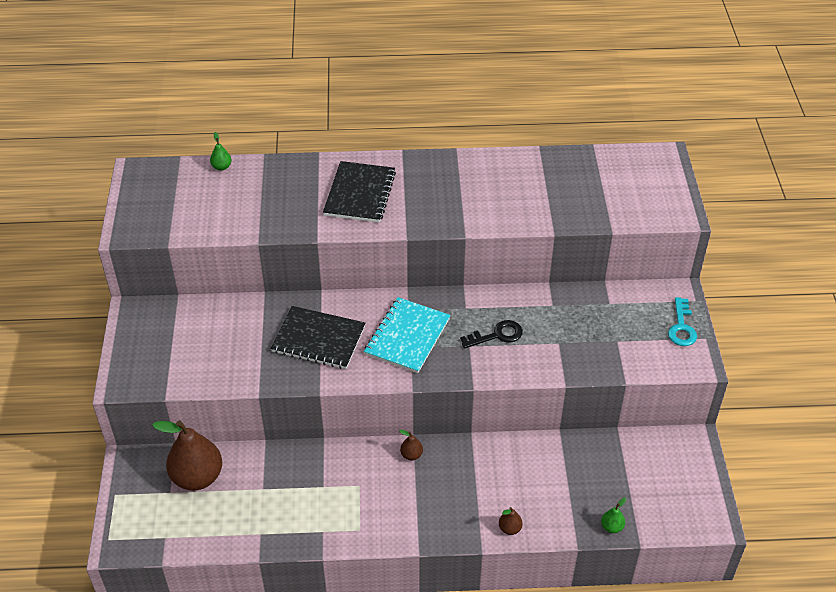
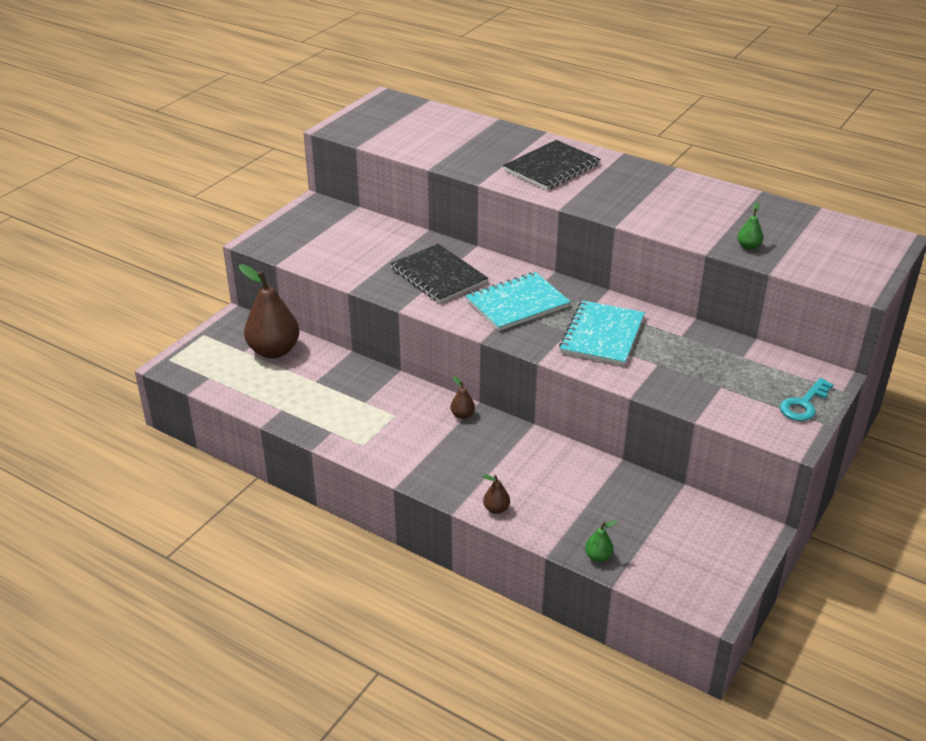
camera: 35 degrees right, 10 degrees down
green pear [210,132,232,171] -> green pear moved to [737,202,763,250]
black key [460,320,523,348] -> turquoise notebook [559,300,645,366]

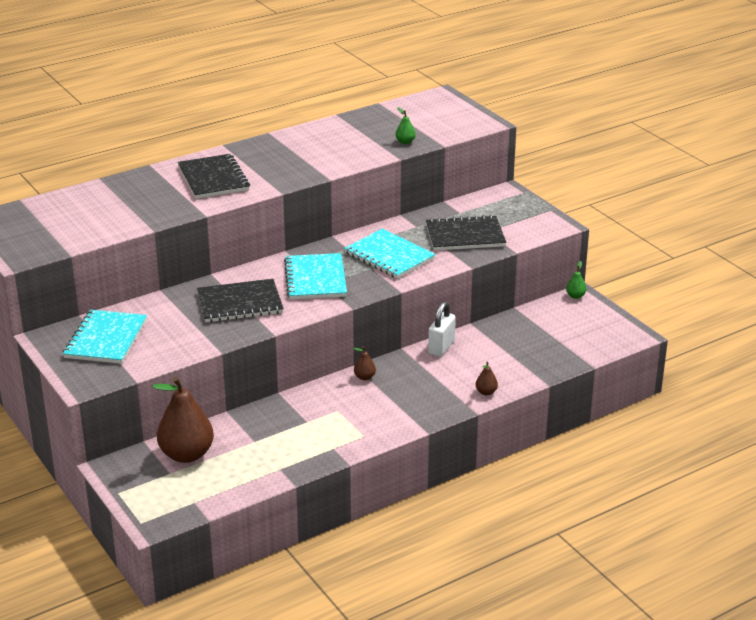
camera: 65 degrees left, 5 degrees down
green pear [585,520,618,562] -> green pear moved to [566,261,586,299]
turquoise key [780,378,834,421] -> none
none -> turquoise notebook [63,310,147,364]
none -> black notebook [426,215,506,251]
none -> white padlock [428,302,456,357]

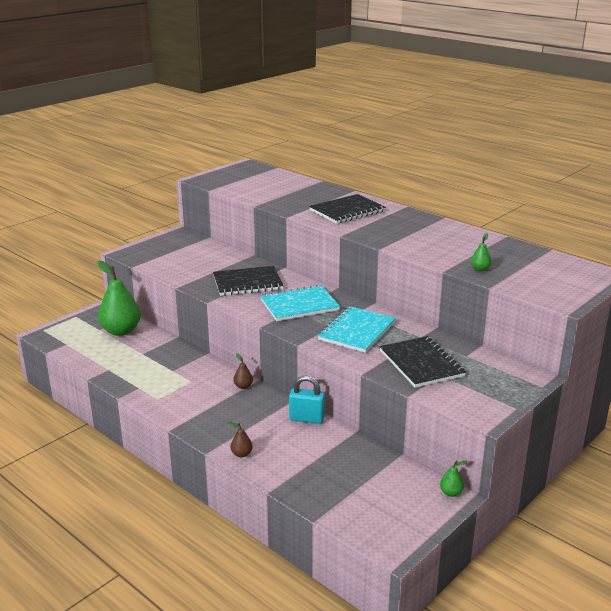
camera: 75 degrees right, 5 degrees down
turquoise notebook [63,310,147,364] -> none
brown pear [153,377,214,463] -> green pear [97,261,141,336]
black notebook [197,279,284,322] -> black notebook turned 75 degrees counterclockwise [213,266,284,296]
white padlock [428,302,456,357] -> turquoise padlock [289,376,325,424]

